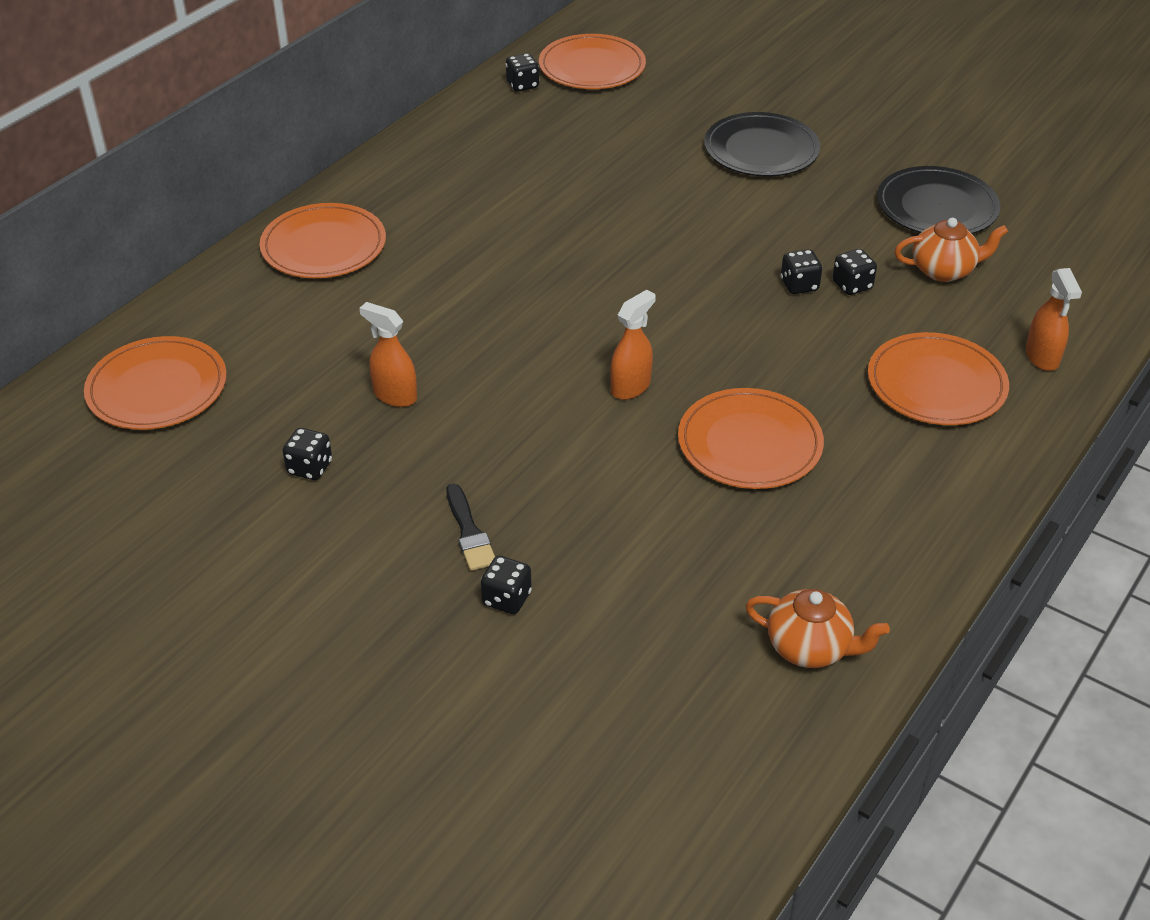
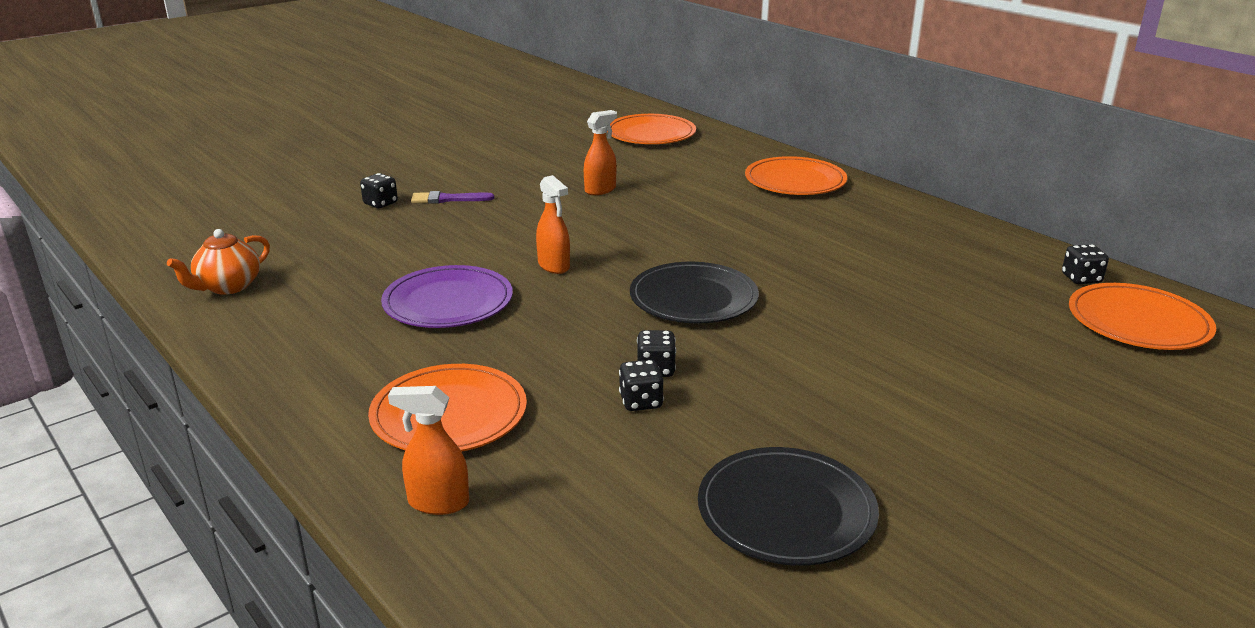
camera: 105 degrees right, 15 degrees down
black dice [283,428,332,480] -> none
black brush [446,484,495,571] -> purple brush [411,191,494,204]
orange plate [678,388,824,489] -> purple plate [381,265,513,328]
black plate [704,112,820,176] -> black plate moved to [630,262,759,323]
orange teapot [895,218,1008,282] -> none

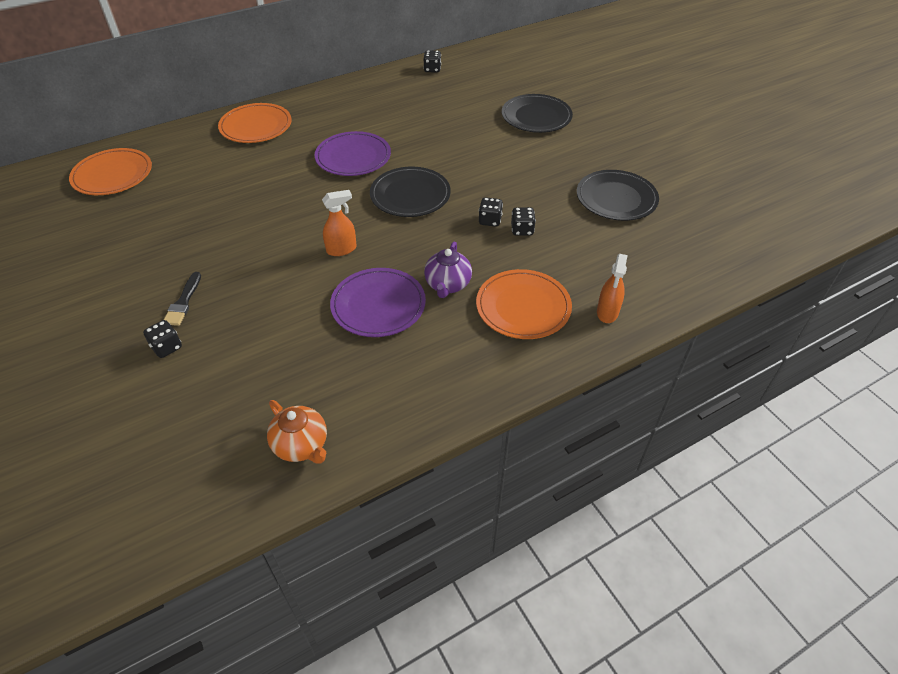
camera: 80 degrees left, 20 degrees up
purple brush [411,191,494,204] -> black brush [164,272,201,326]
orange spray bottle [584,110,617,195] -> none
orange plate [1069,283,1216,350] -> none
none -> purple plate [314,131,391,176]
none -> purple teapot [424,241,472,298]
none -> black plate [502,94,573,133]

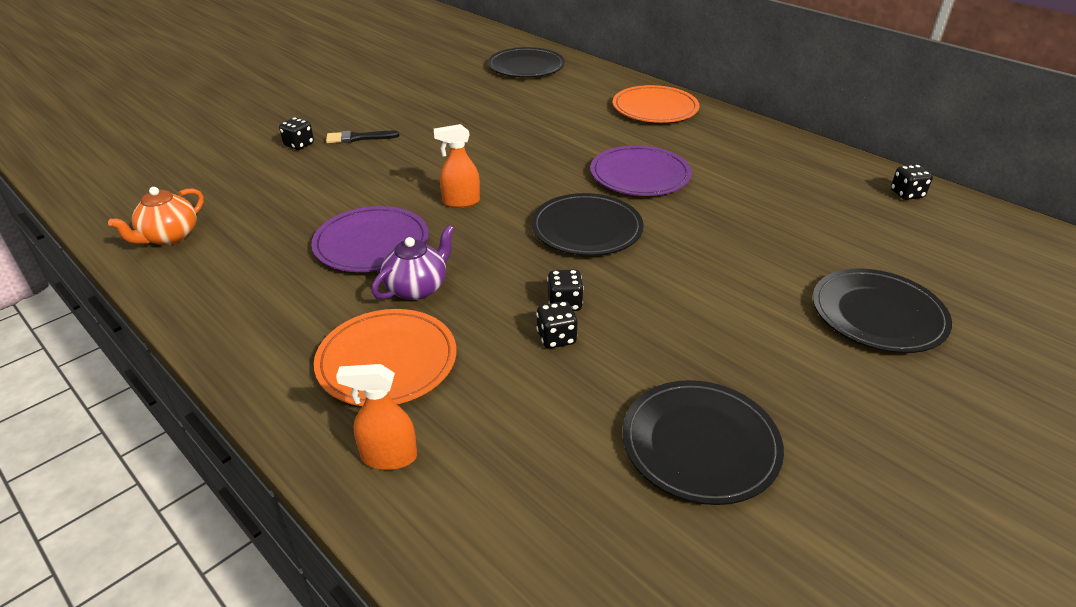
camera: 75 degrees right, 10 degrees down
orange plate [69,148,152,195] -> black plate [488,47,565,77]
orange spray bottle [322,190,357,256] -> orange spray bottle turned 120 degrees clockwise [434,124,480,208]
purple teapot [424,241,472,298] -> purple teapot turned 135 degrees clockwise [372,225,455,300]

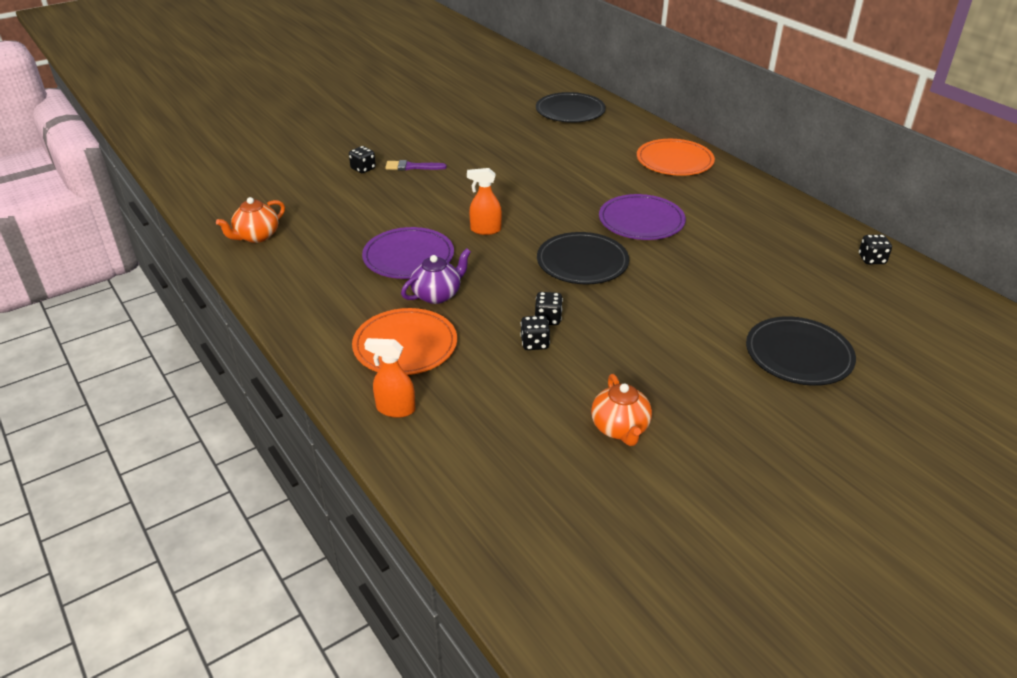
camera: 10 degrees right, 0 degrees up
black brush [326,131,399,143] -> purple brush [385,160,447,171]
black plate [622,380,784,505] -> orange teapot [591,374,652,446]

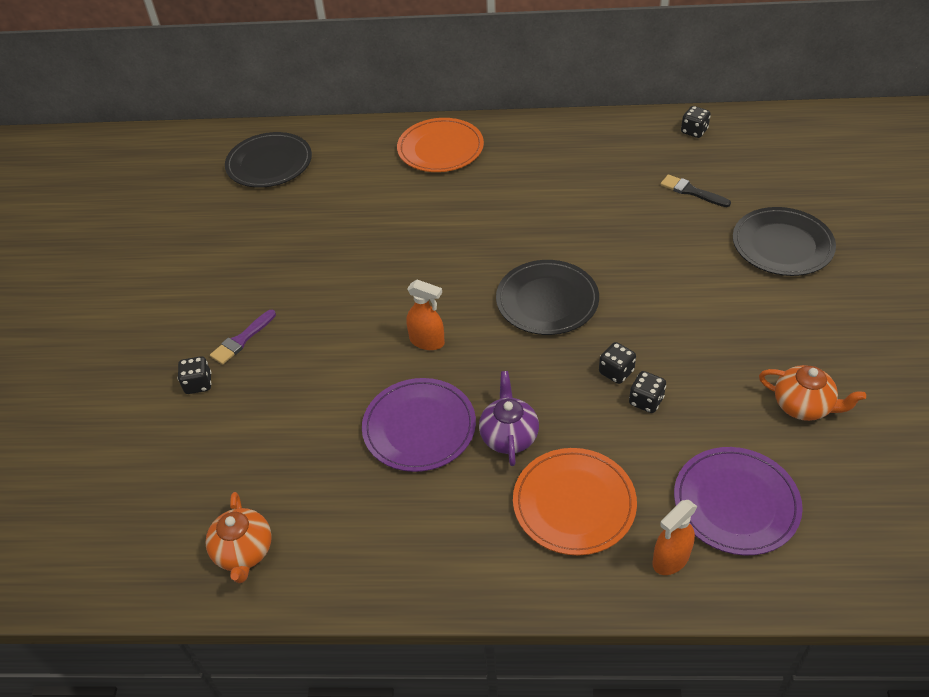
camera: 50 degrees left, 10 degrees up
orange spray bottle [467,168,502,235] -> orange spray bottle turned 105 degrees counterclockwise [406,279,445,350]
purple plate [599,194,686,240] -> purple plate moved to [674,447,803,555]
none -> black brush [660,174,731,207]

